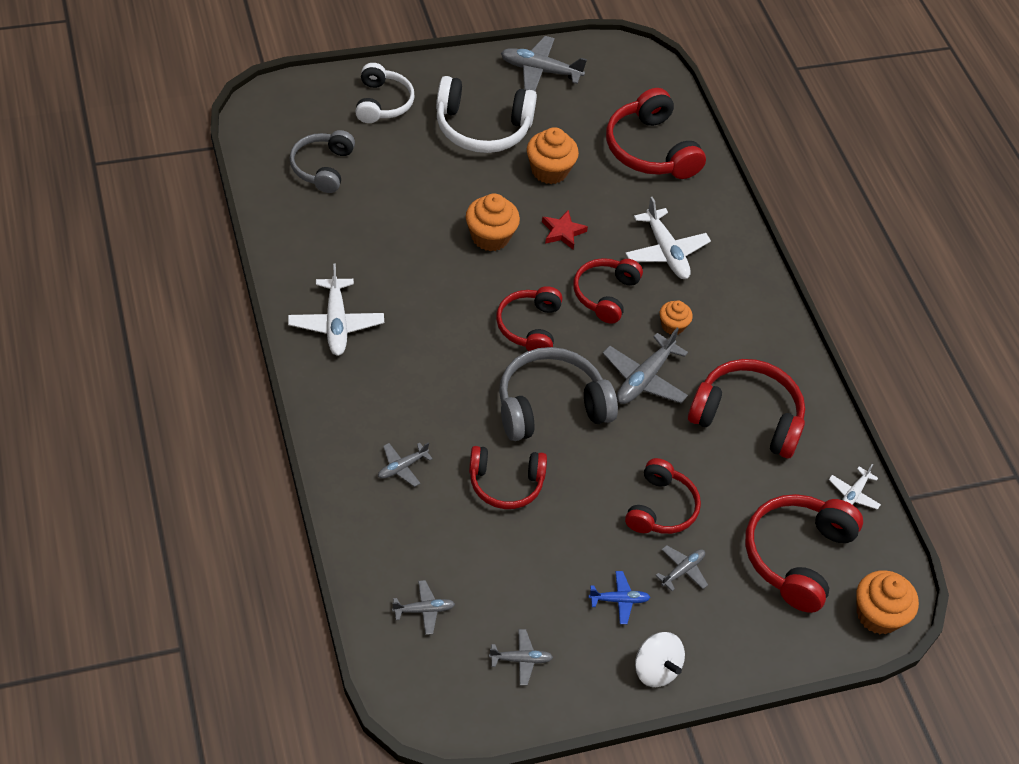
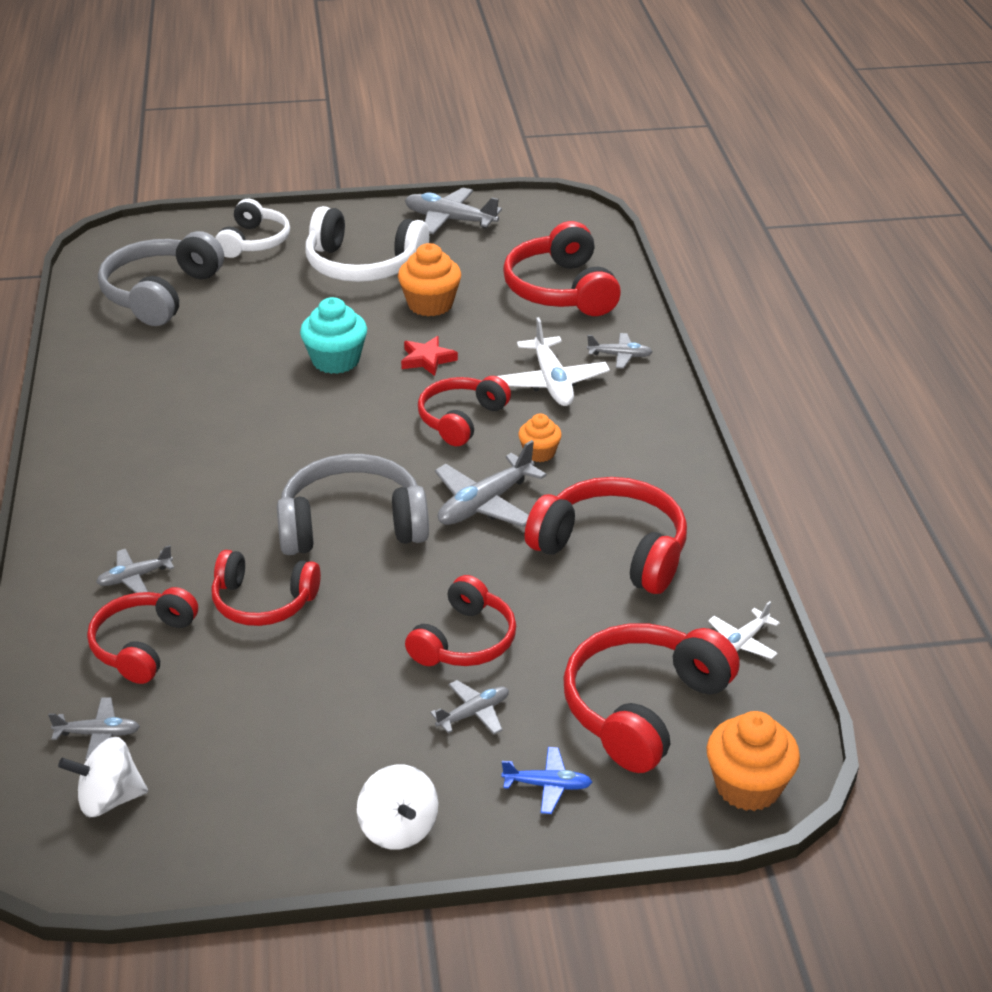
camera: 15 degrees right, 15 degrees down
white plane [288,263,384,356] -> none
grey headphones [290,130,355,193] -> grey headphones [98,231,224,326], size x1.51
orange cupcake [466,193,520,251] -> turquoise cupcake [300,297,367,374]
grey plane [489,629,553,686] -> grey plane moved to [587,333,653,369]
red headphones [496,286,562,351] -> red headphones moved to [87,587,198,684]
blue plane [588,571,651,624] -> blue plane moved to [502,747,592,814]
none -> white spinning top [58,737,148,817]

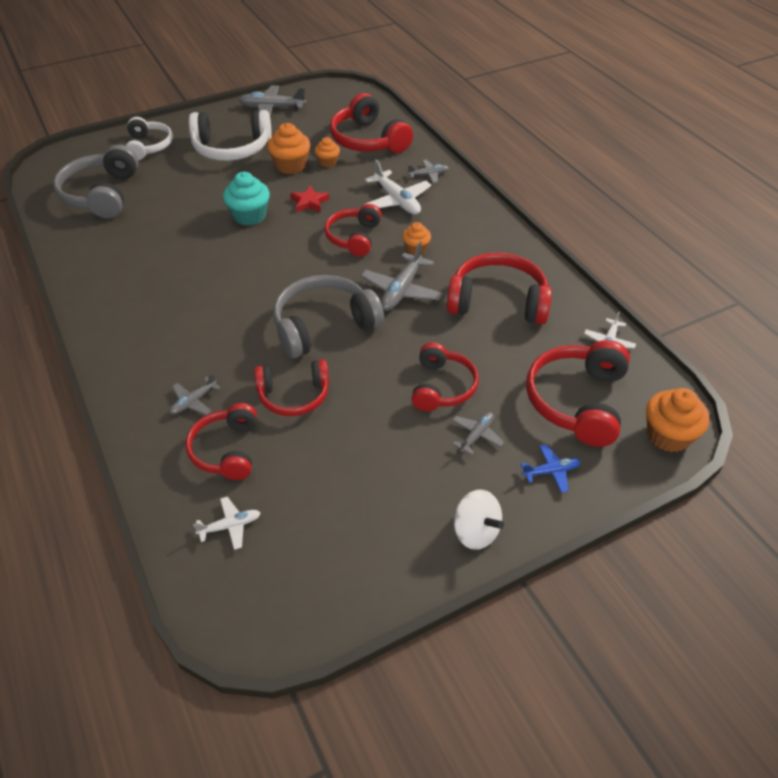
camera: 20 degrees left, 10 degrees up
grey plane [48,697,140,760] -> white plane [193,497,260,550]
white spinning top [58,737,148,817] -> none
none -> orange cupcake [315,137,340,168]

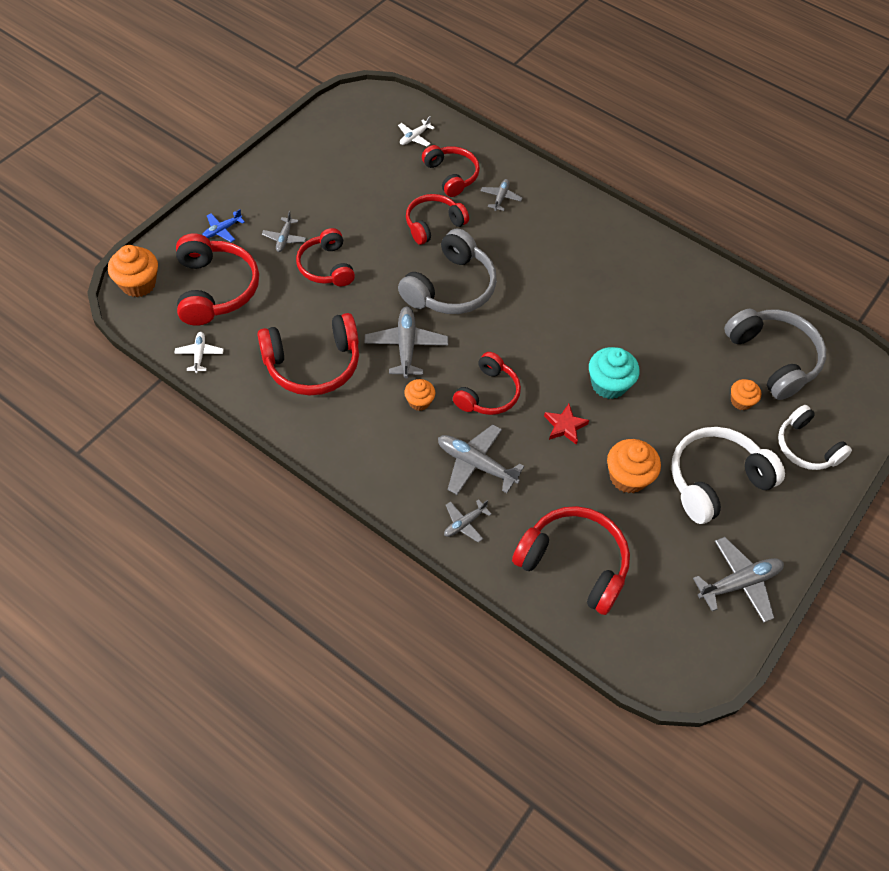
camera: 150 degrees right, 10 degrees up
orange cupcake [315,137,340,168] -> orange cupcake moved to [731,379,761,410]
red headphones [324,204,382,256] -> red headphones turned 45 degrees clockwise [453,352,521,415]
white plane [364,160,432,215] -> grey plane [438,424,525,495]
white spinning top [454,489,504,550] -> none

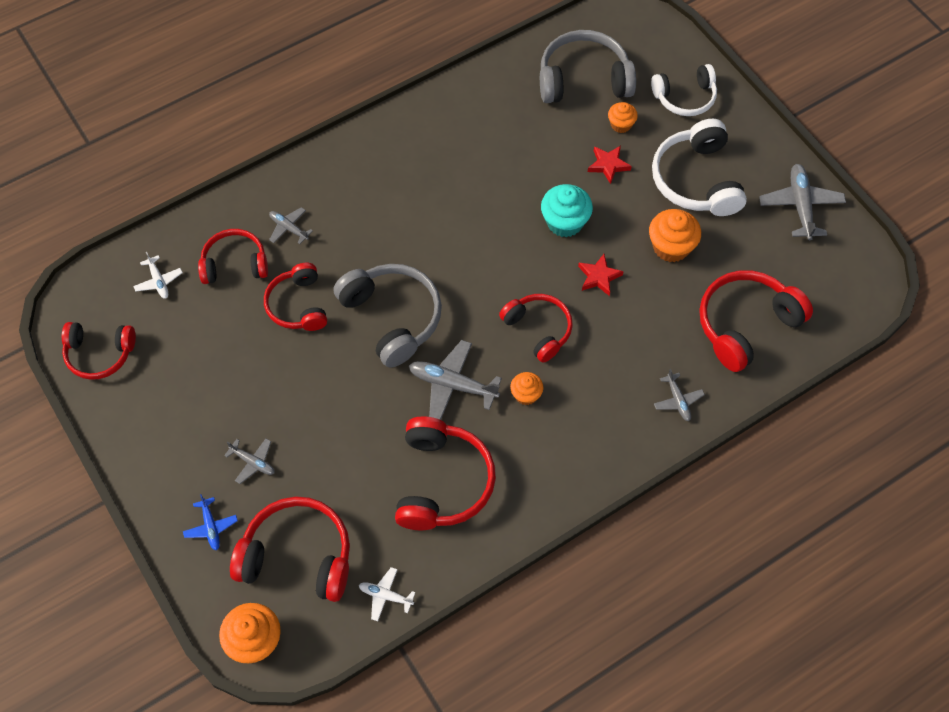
camera: 65 degrees left, 5 degrees up
red headphones [296,228,355,286] -> red headphones moved to [62,322,136,380]
grey plane [438,424,525,495] -> none
none -> red star [588,146,632,184]

